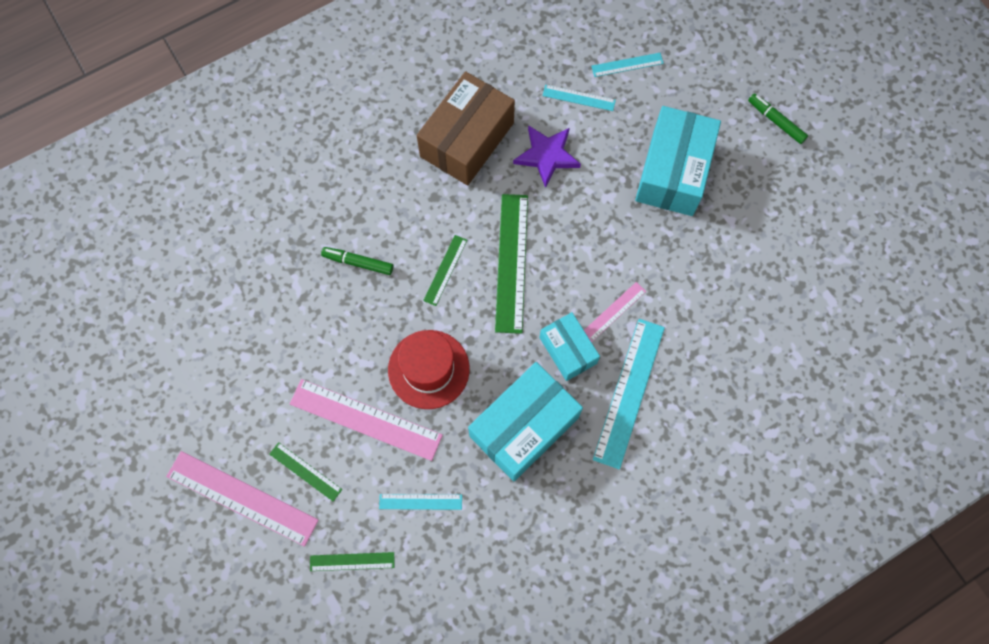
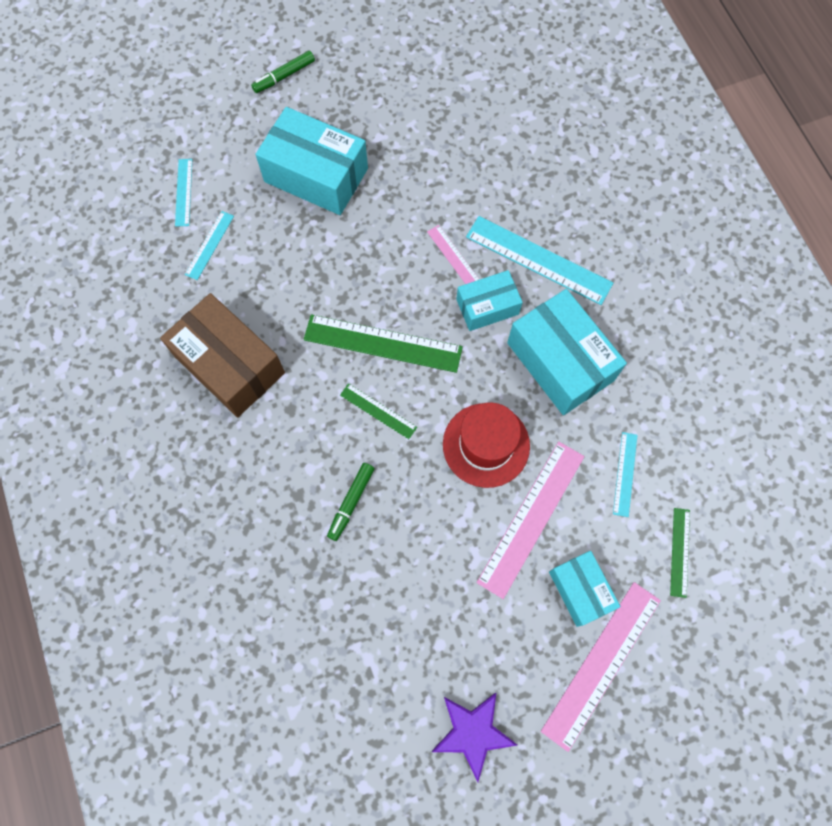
camera: 80 degrees left, 0 degrees up
green ruler [270,442,342,502] -> turquoise box [549,551,620,627]
purple star [513,125,581,188] -> purple star moved to [432,693,517,782]

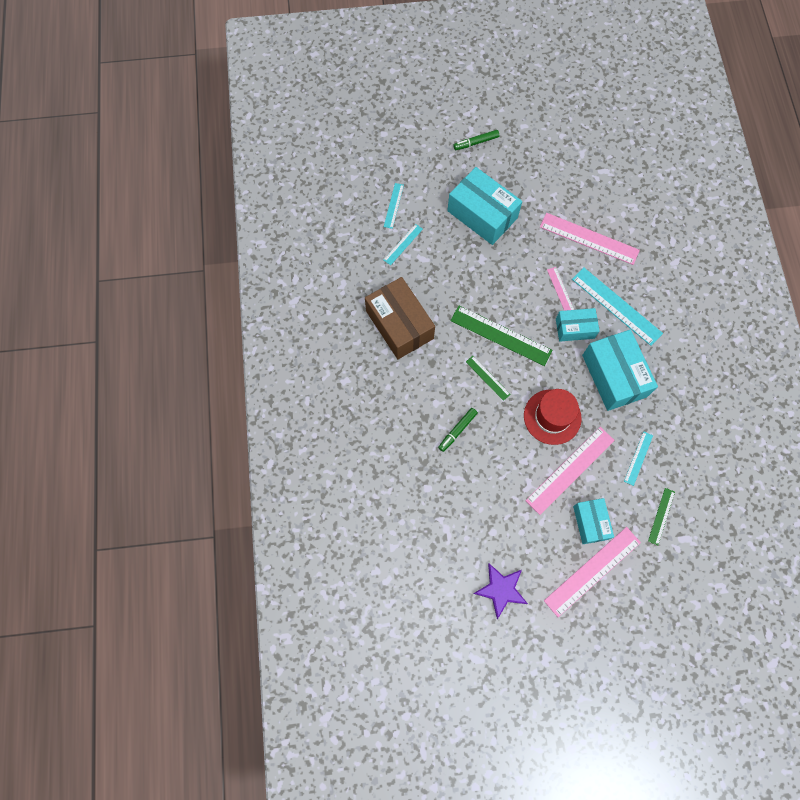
camera: 15 degrees right, 0 degrees up
none -> pink ruler [540,213,640,265]

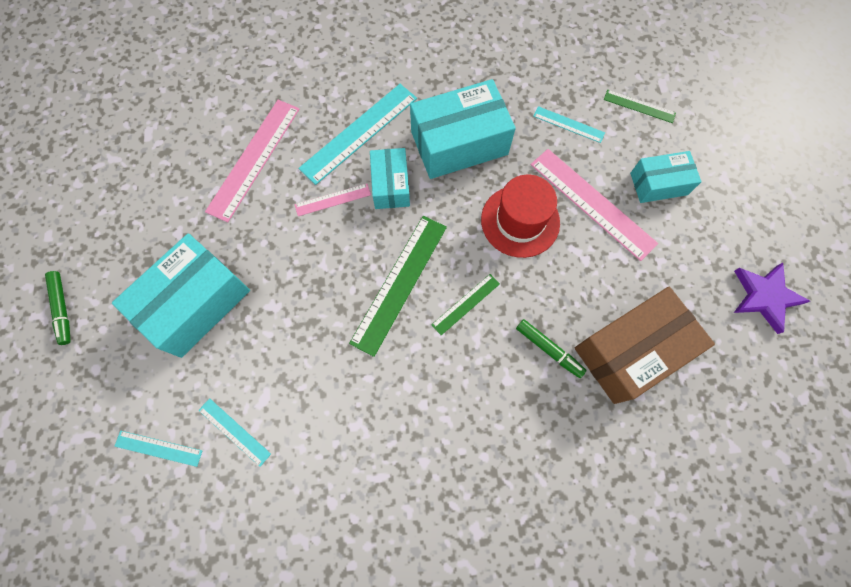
camera: 90 degrees left, 0 degrees up
brown box [365,277,435,359] -> brown box moved to [575,287,715,404]
pink ruler [544,527,641,617] -> none

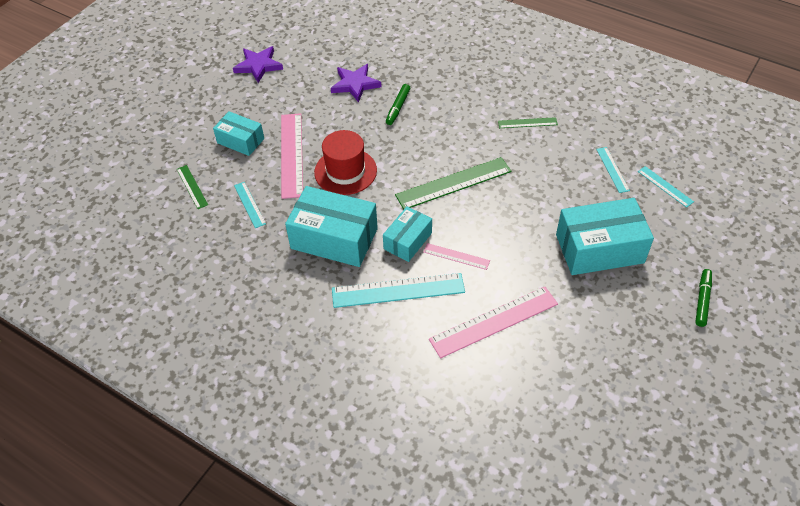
camera: 140 degrees left, 20 degrees down
green ruler [431,274,500,335] -> green ruler moved to [498,117,558,128]
green marker [516,319,587,378] -> green marker turned 150 degrees counterclockwise [386,84,410,125]
brown box [575,287,715,404] -> purple star [331,64,382,103]

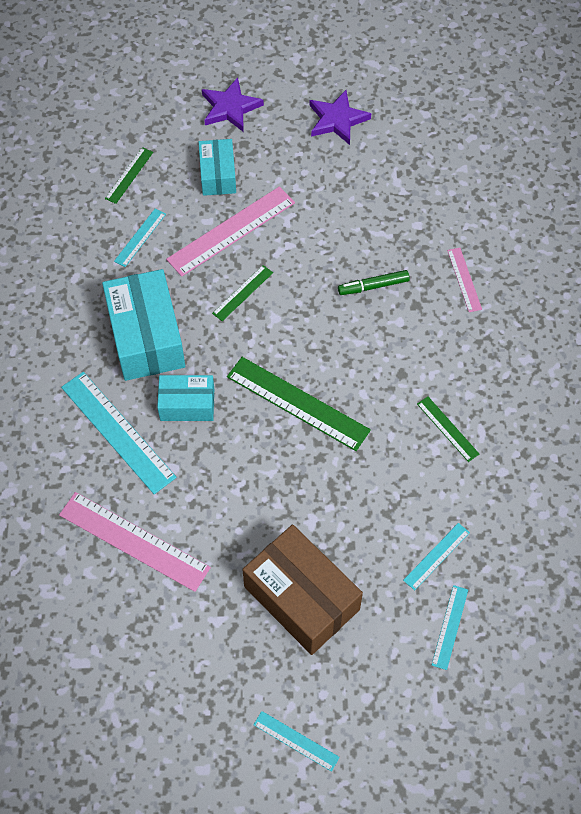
camera: 55 degrees right, 10 degrees up
red hat [314,130,377,195] -> green ruler [212,265,273,321]
purple star [331,64,382,103] -> purple star moved to [202,78,264,131]
pink ruler [423,243,490,270] -> pink ruler moved to [447,248,482,312]
turquoise box [556,198,654,275] -> brown box [242,524,363,655]
green marker [695,269,712,327] -> turquoise ruler [253,711,340,772]

